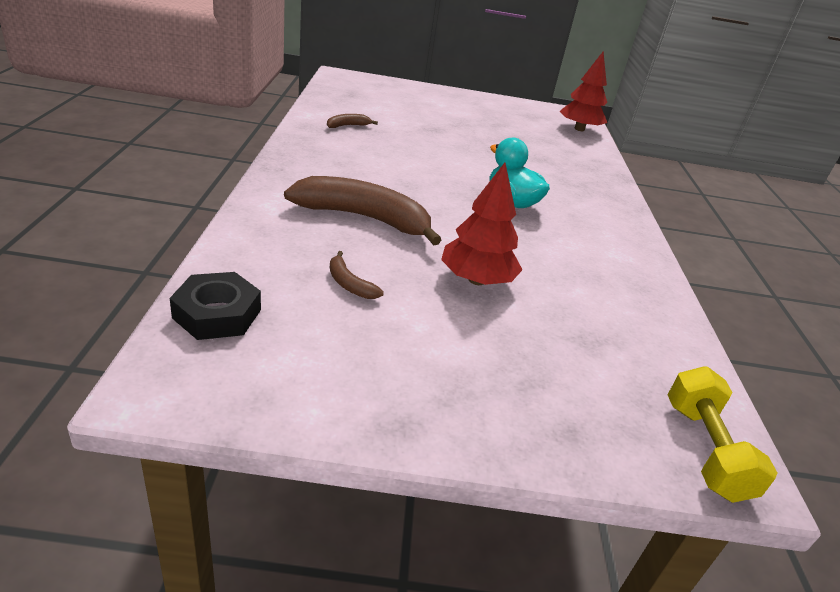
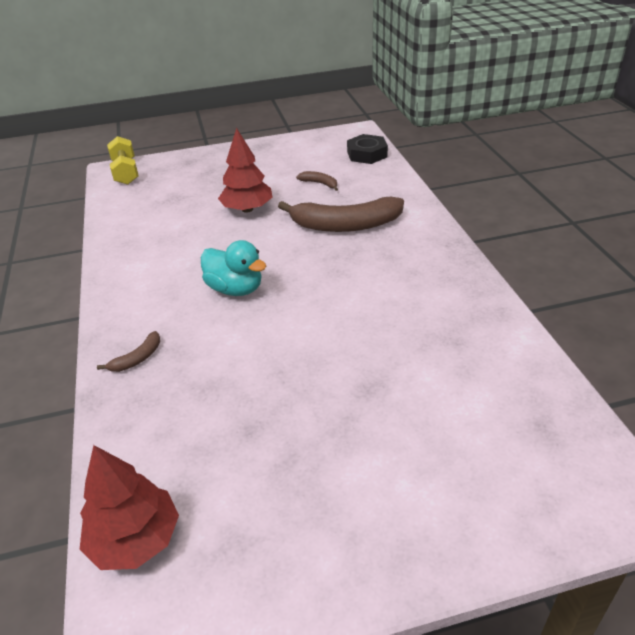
camera: 170 degrees right, 5 degrees up
brown banana [327,114,378,128] -> brown banana moved to [97,331,160,372]

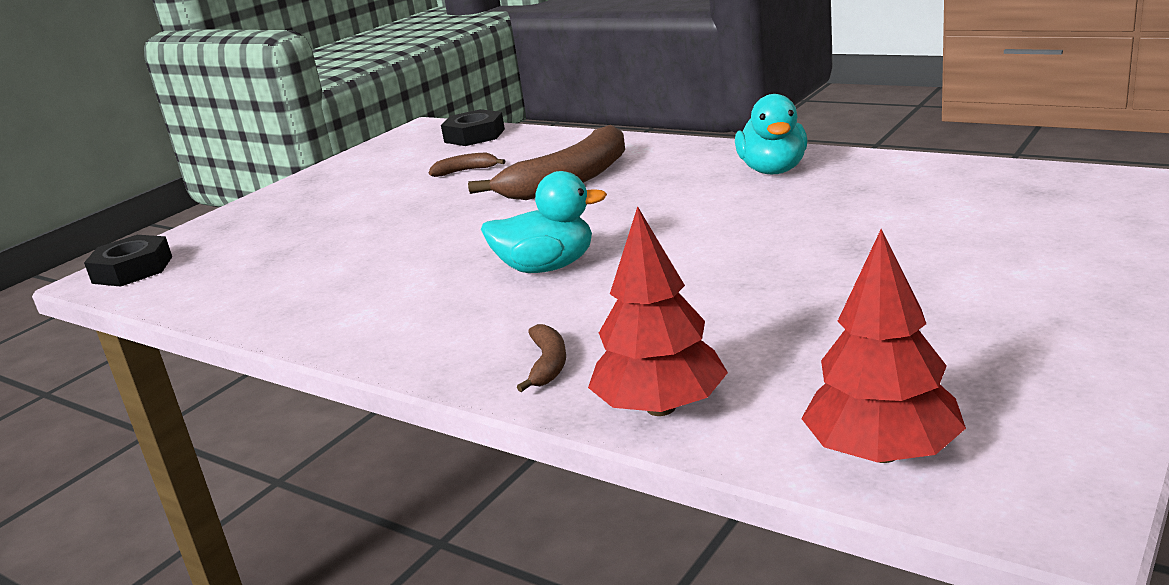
camera: 40 degrees left, 15 degrees down
yellow dumbbell [107,136,139,185] -> black nut [84,235,172,287]
red tree [218,128,273,213] -> red tree moved to [588,206,728,416]
none -> turquoise duck [735,94,807,174]

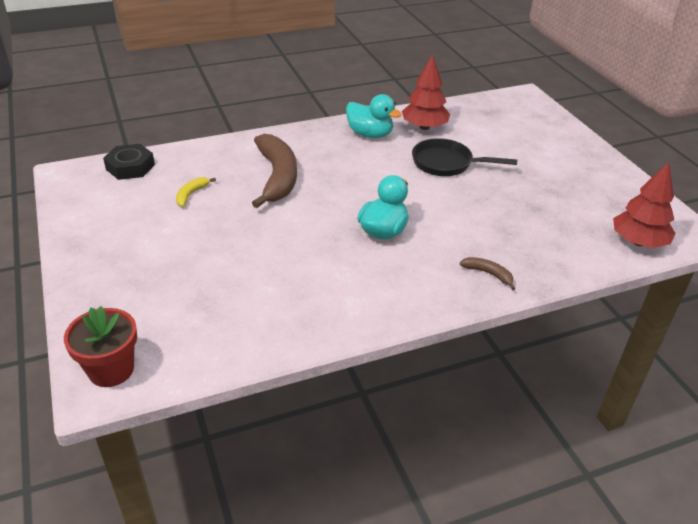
camera: 60 degrees left, 15 degrees up
black nut [84,235,172,287] -> red flower pot [64,306,137,387]
brown banana [429,153,505,177] -> yellow banana [176,177,216,207]
red tree [588,206,728,416] -> red tree moved to [402,54,450,130]
none -> black pan [412,138,517,176]

